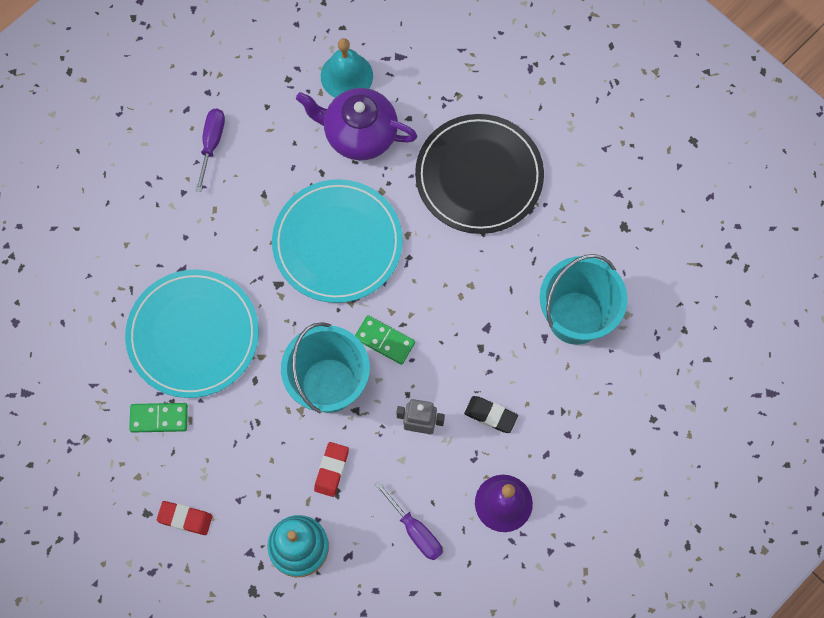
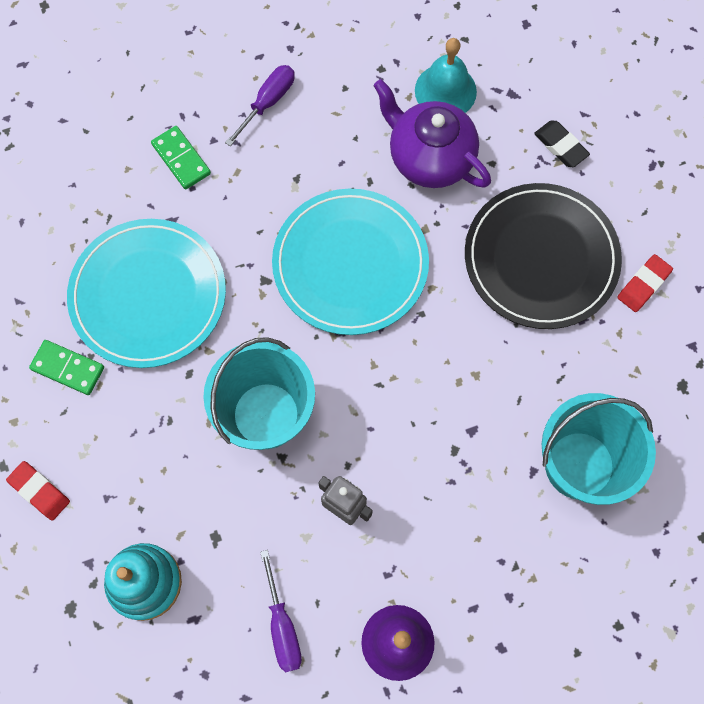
camera: 25 degrees right, 0 degrees up
red eraser [314,442,349,497] -> red eraser moved to [617,254,673,312]
green domino [355,315,415,365] -> green domino moved to [151,126,211,189]
black eraser [464,396,518,433] -> black eraser moved to [534,121,590,167]

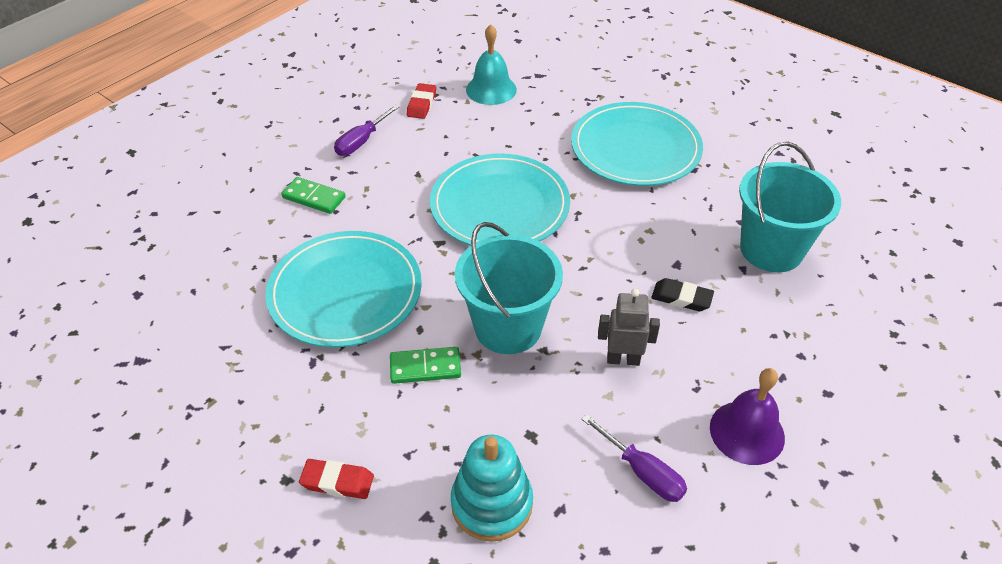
camera: 30 degrees left, 25 degrees down
green domino [29,340,104,395] -> green domino moved to [390,347,461,384]
purple screwdriver [225,65,295,146] -> purple screwdriver turned 150 degrees counterclockwise [334,105,399,156]
purple teapot [373,79,491,188] -> none
black plate [465,183,622,329] -> turquoise plate [571,102,703,186]
black eraser [534,121,590,167] -> black eraser moved to [651,278,714,311]
red eraser [617,254,673,312] -> red eraser moved to [407,83,436,119]

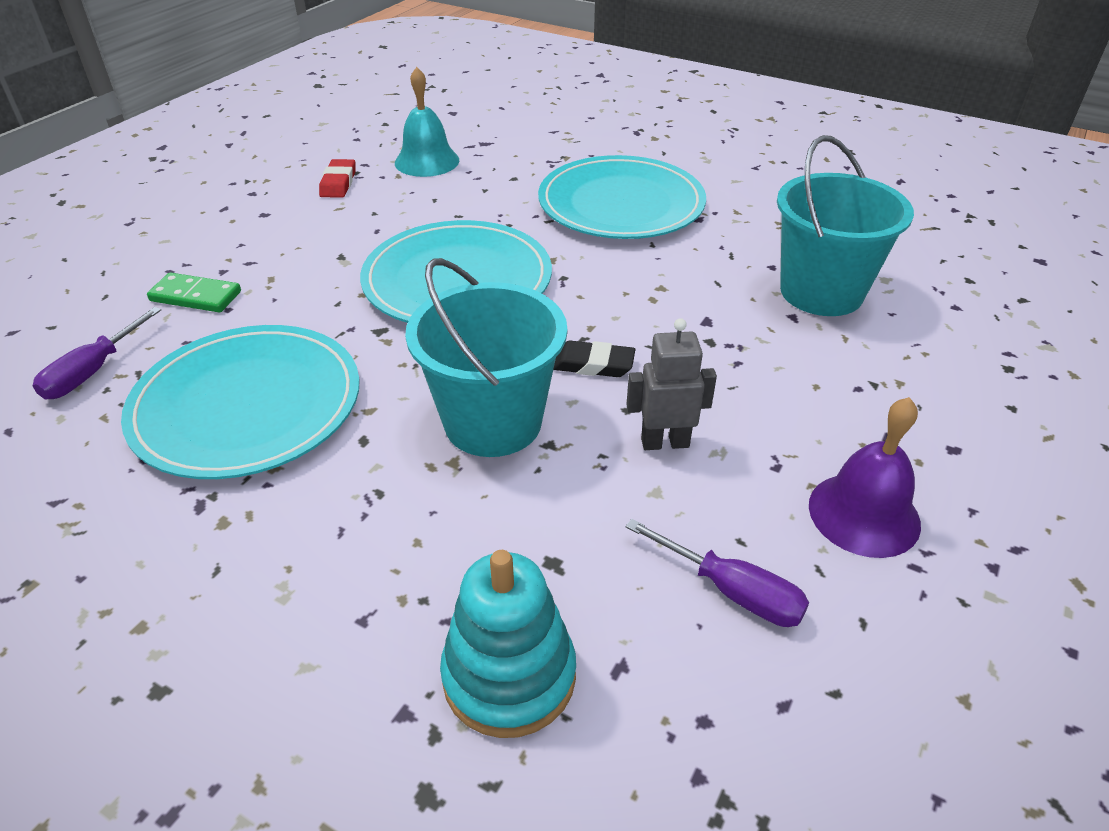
camera: 10 degrees left, 5 degrees down
red eraser [299,459,374,499] -> none
purple screwdriver [334,105,399,156] -> purple screwdriver moved to [32,307,161,400]
green domino [390,347,461,384] -> none
black eraser [651,278,714,311] -> black eraser moved to [553,341,635,377]

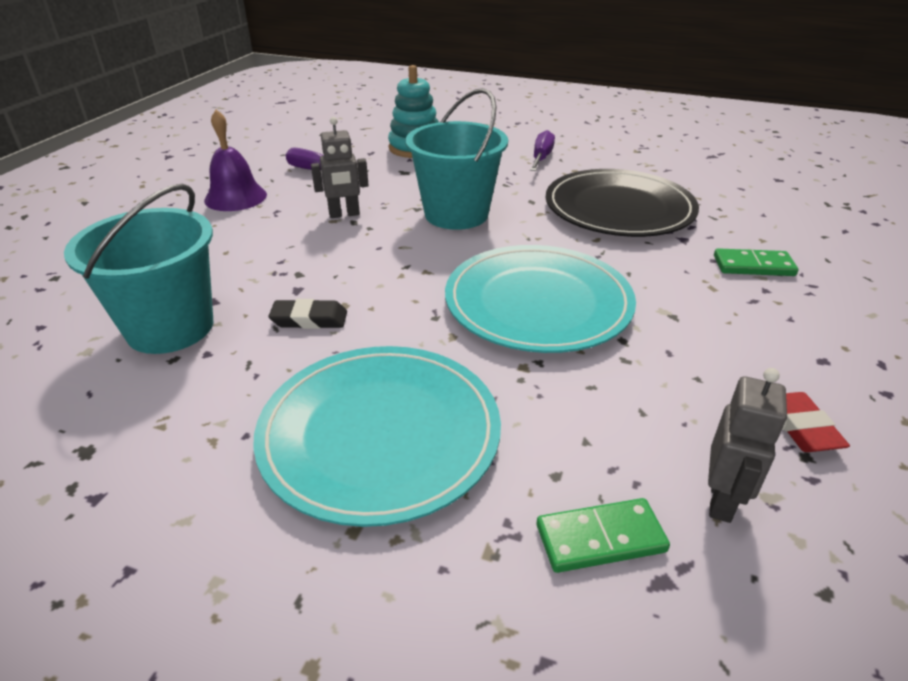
camera: 170 degrees right, 5 degrees down
purple screwdriver [32,307,161,400] -> purple screwdriver moved to [530,130,555,171]
turquoise plate [121,325,360,479] -> black plate [546,169,699,237]
turquoise bell [395,67,459,177] -> grey robot [708,368,787,523]
black eraser [553,341,635,377] -> black eraser moved to [269,299,347,329]
none -> green domino [537,498,670,573]

